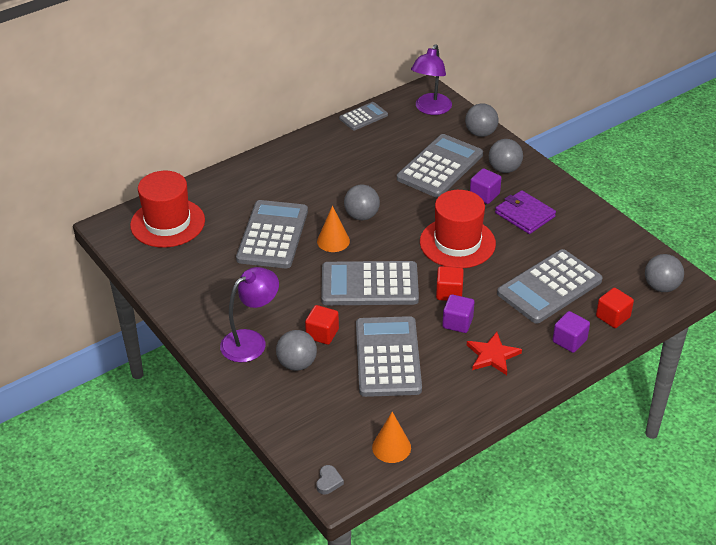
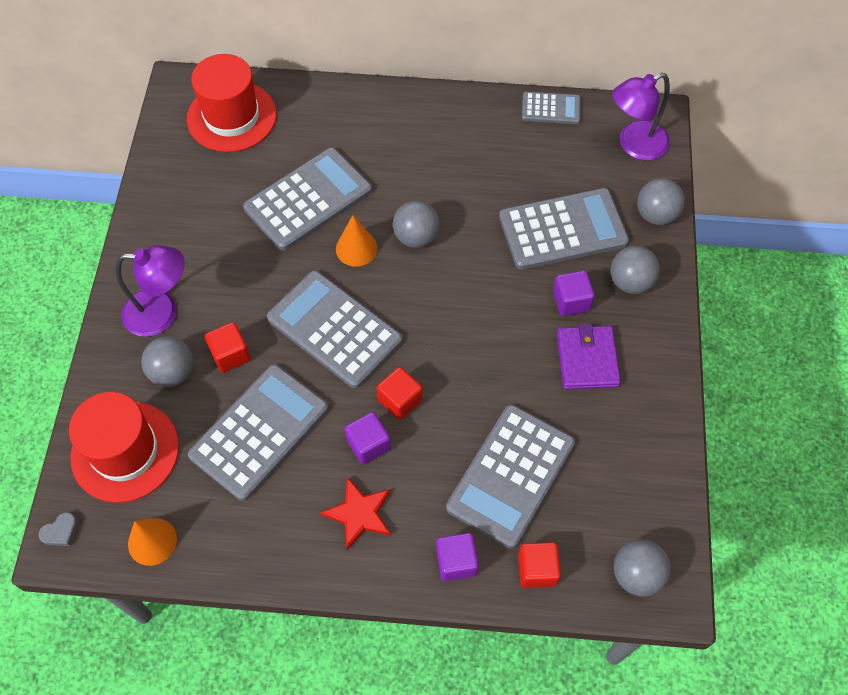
camera: 40 degrees right, 20 degrees up
red hat [420,190,496,268] -> red hat moved to [69,392,179,503]
grey calculator [497,249,603,324] -> grey calculator turned 60 degrees counterclockwise [446,405,575,549]

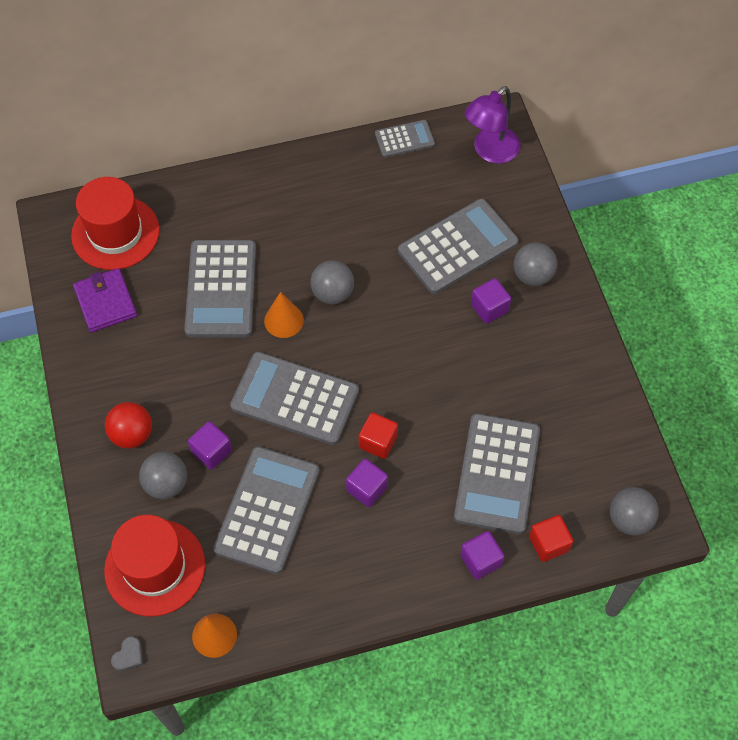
camera: 20 degrees left, 0 degrees up
purple lamp [116,245,184,337] -> red ball [105,402,152,448]
red cube [205,322,251,373] -> purple cube [188,421,232,470]
grey calculator [243,147,372,251] -> grey calculator turned 150 degrees clockwise [184,240,256,337]
red star [320,477,391,550] -> none
purple wallet [557,324,621,389] -> purple wallet moved to [73,268,137,332]
grey ball [637,178,685,225] -> none

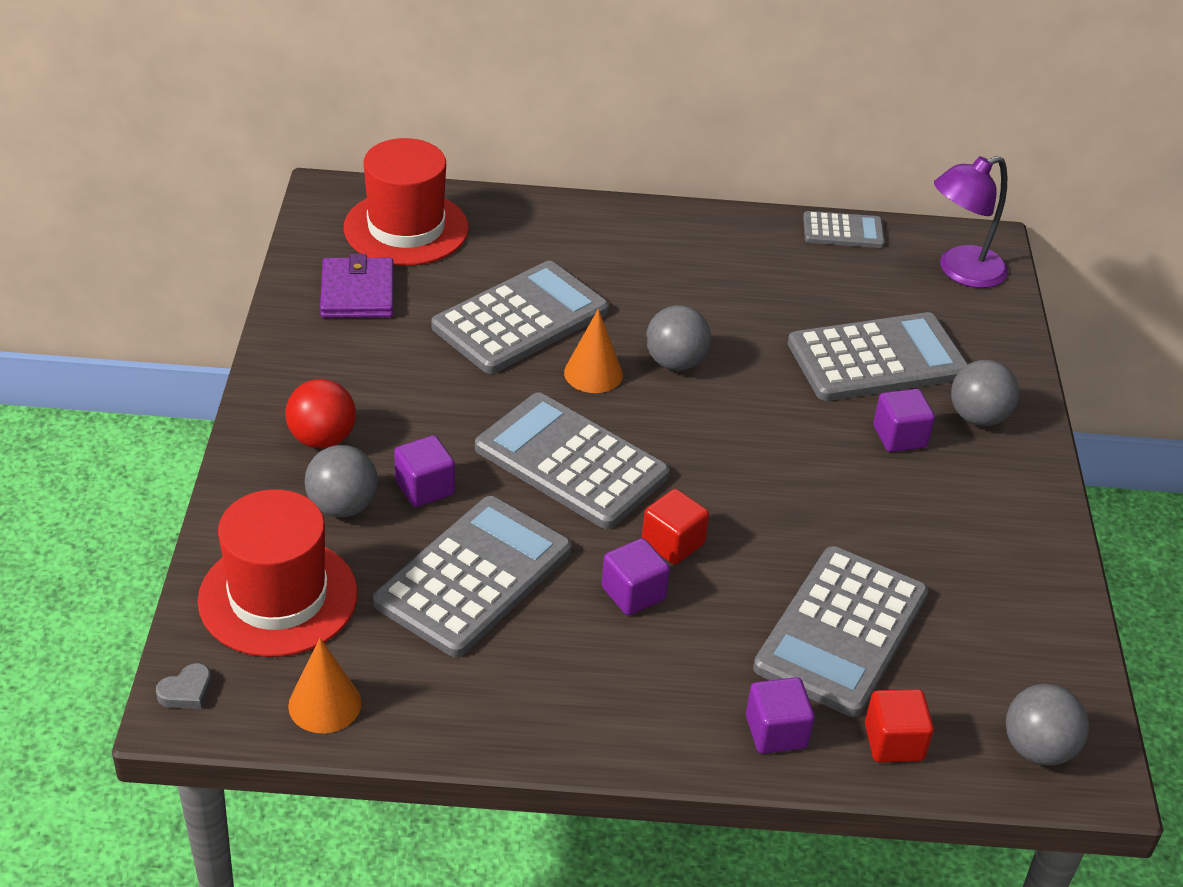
camera: 15 degrees right, 20 degrees down
grey calculator [184,240,256,337] -> grey calculator turned 150 degrees counterclockwise [431,261,609,374]

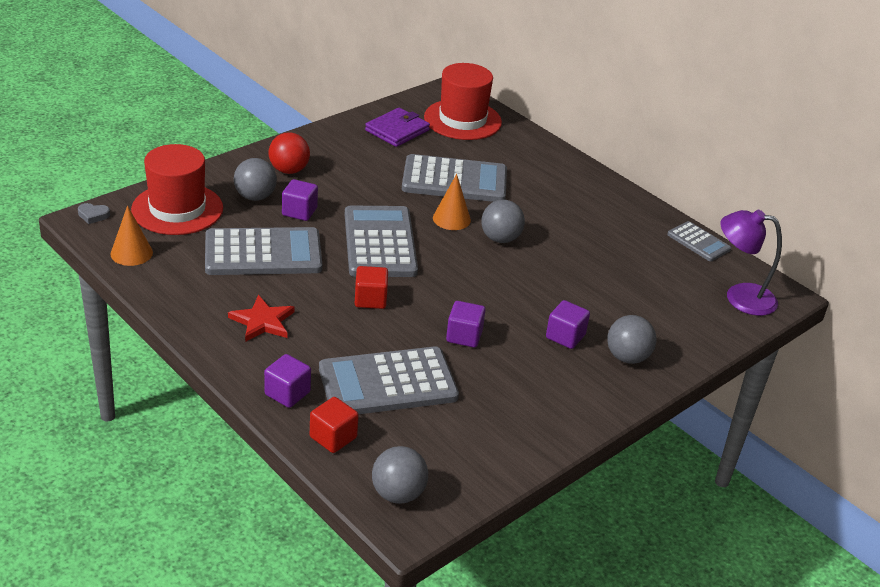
camera: 45 degrees right, 5 degrees down
purple cube [602,538,670,615] -> purple cube moved to [446,301,486,348]
grey calculator [788,312,968,401] -> none
none -> red star [228,295,295,342]

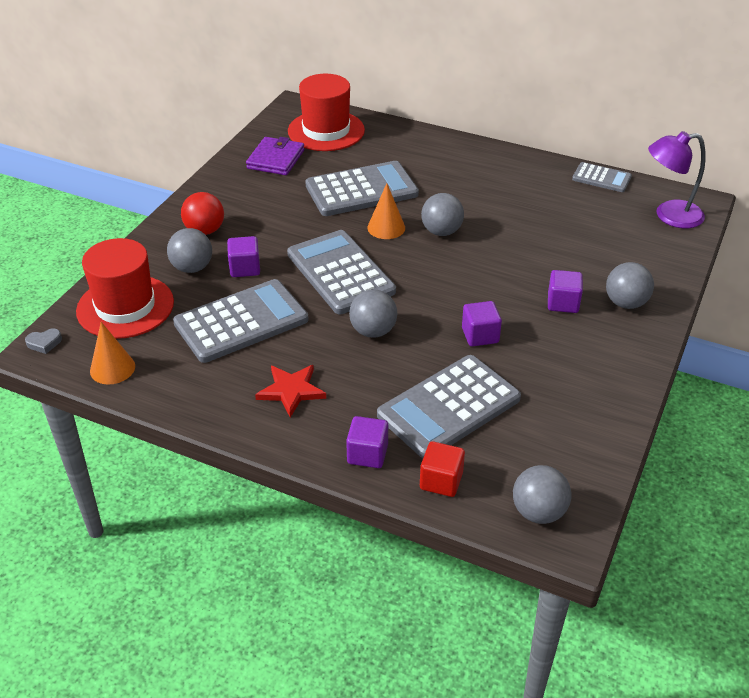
camera: 20 degrees left, 5 degrees up
red cube [355,266,388,309] -> grey ball [349,289,397,338]

